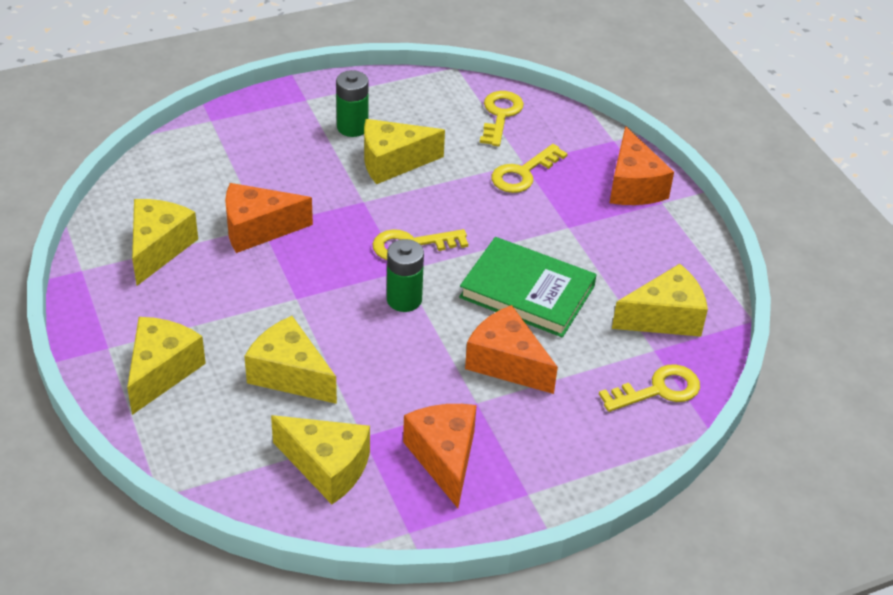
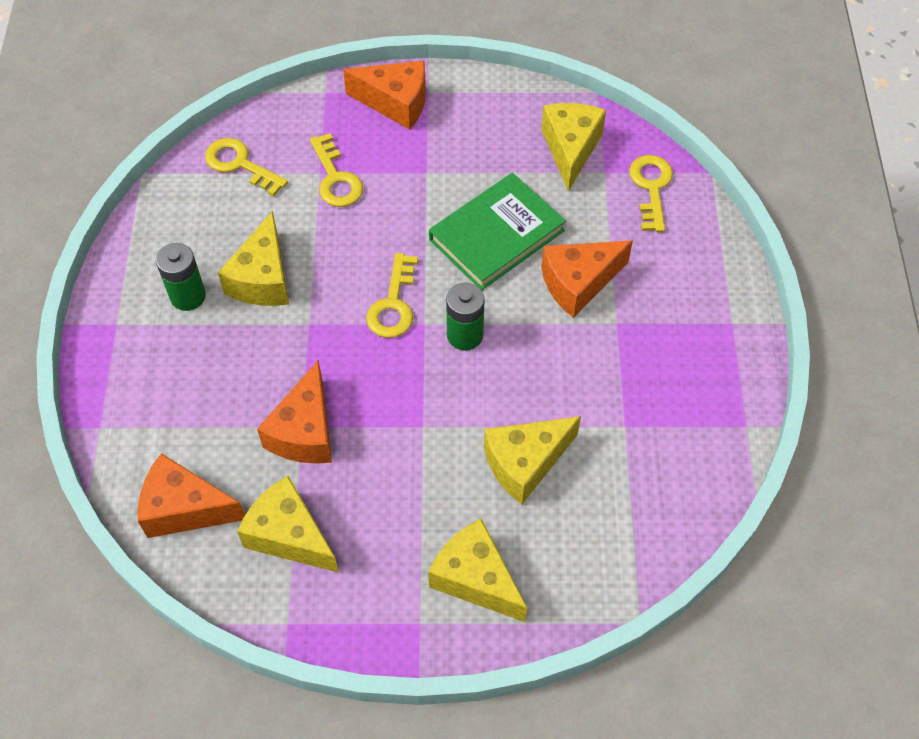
camera: 65 degrees left, 15 degrees up
yellow cheese [271,415,370,504] -> none
orange cheese [403,404,477,508] -> orange cheese moved to [138,453,245,538]

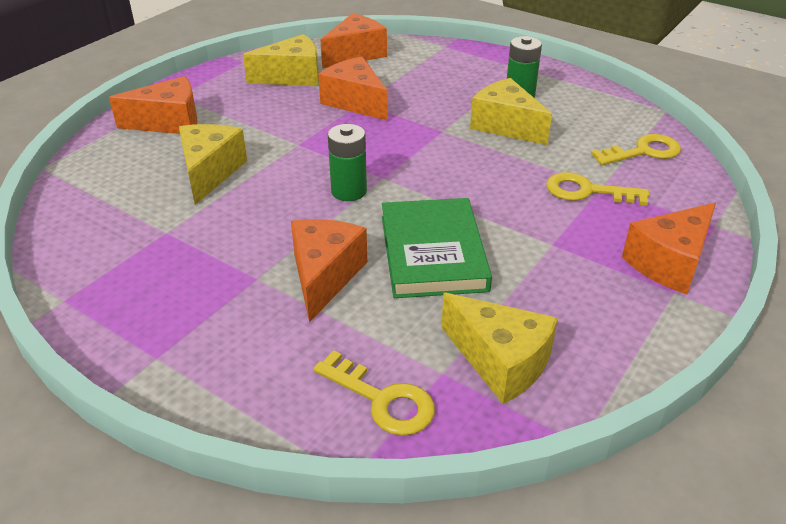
camera: 125 degrees right, 20 degrees down
yellow key [366,253,418,338] -> none
yellow cheese [428,519,527,622] -> orange cheese [109,76,197,134]

